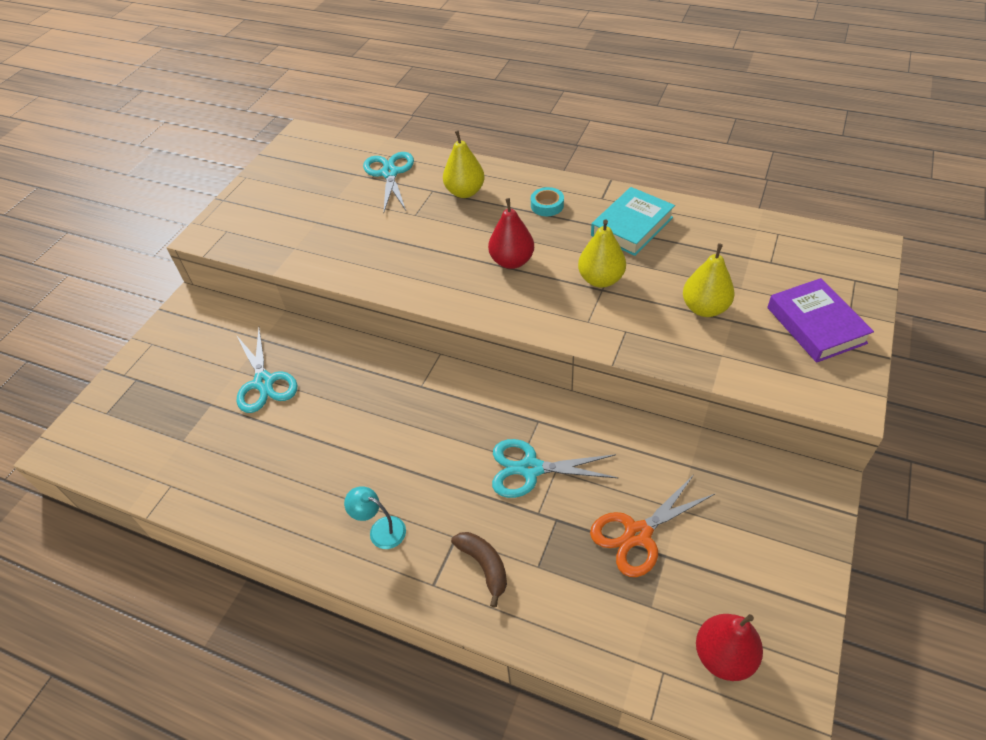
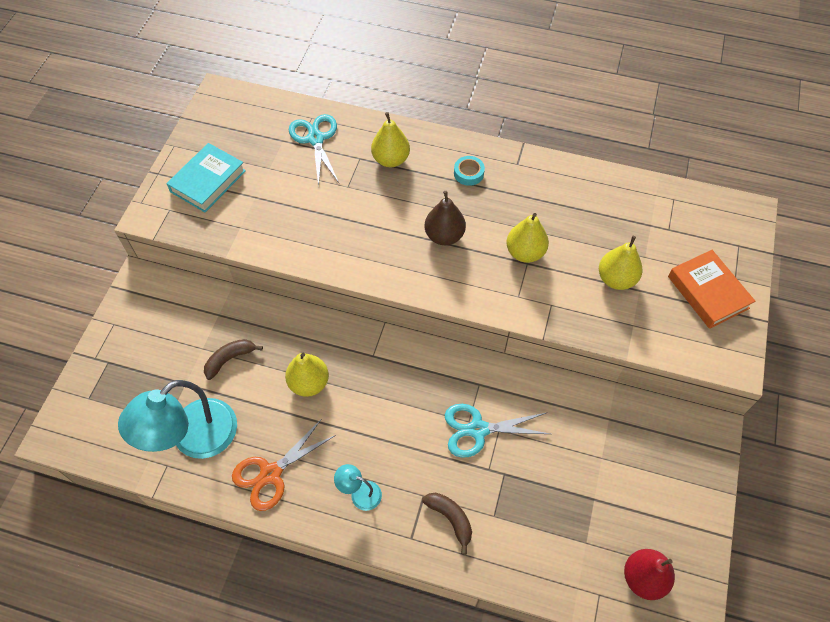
camera: 10 degrees left, 10 degrees up
turquoise scissors [237,329,298,413] -> brown banana [204,339,263,380]
red pear [488,198,534,269] -> brown pear [425,191,466,245]
orange scissors [590,475,715,577] -> orange scissors moved to [232,419,336,511]
turquoise book [591,187,675,256] -> turquoise book moved to [166,143,246,212]
purple book [767,278,874,363] -> orange book [668,250,755,329]
none -> turquoise lamp [118,380,237,459]
none -> yellow pear [285,352,329,397]

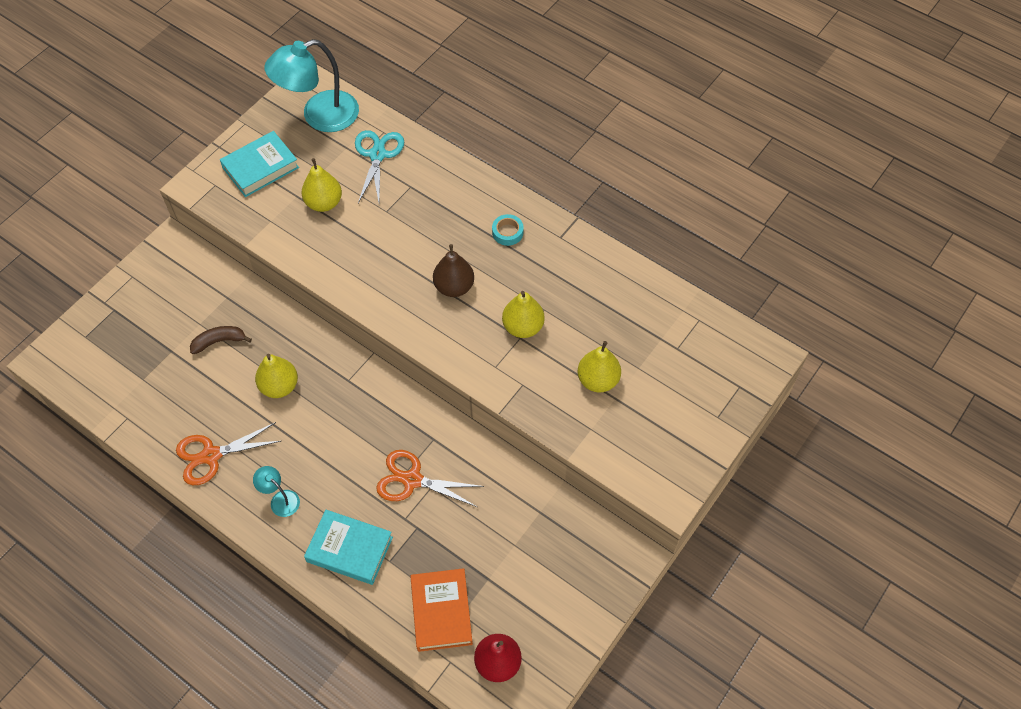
camera: 20 degrees right, 0 degrees up
turquoise lamp [118,380,237,459] -> turquoise lamp moved to [264,39,359,132]
yellow pear [371,112,410,167] -> yellow pear moved to [301,158,342,212]
brown banana [422,493,472,555] -> turquoise book [304,510,393,585]
turquoise scissors [445,404,550,458] -> orange scissors [376,450,484,507]
orange book [668,250,755,329] -> orange book moved to [410,568,473,652]

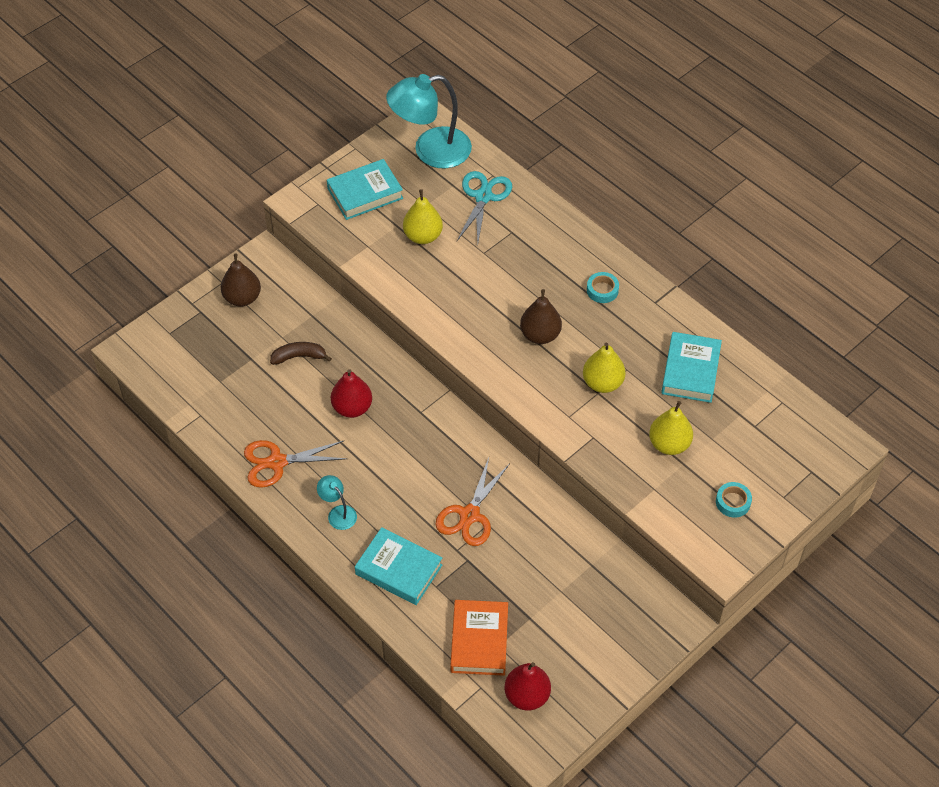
camera: 10 degrees right, 5 degrees down
yellow pear [255,354,298,398] -> red pear [331,369,372,418]
orange scissors [376,450,484,507] -> orange scissors turned 90 degrees counterclockwise [435,457,510,546]
none -> brown pear [221,253,261,306]
none -> turquoise book [661,332,722,403]
none -> turquoise tape [716,482,752,517]

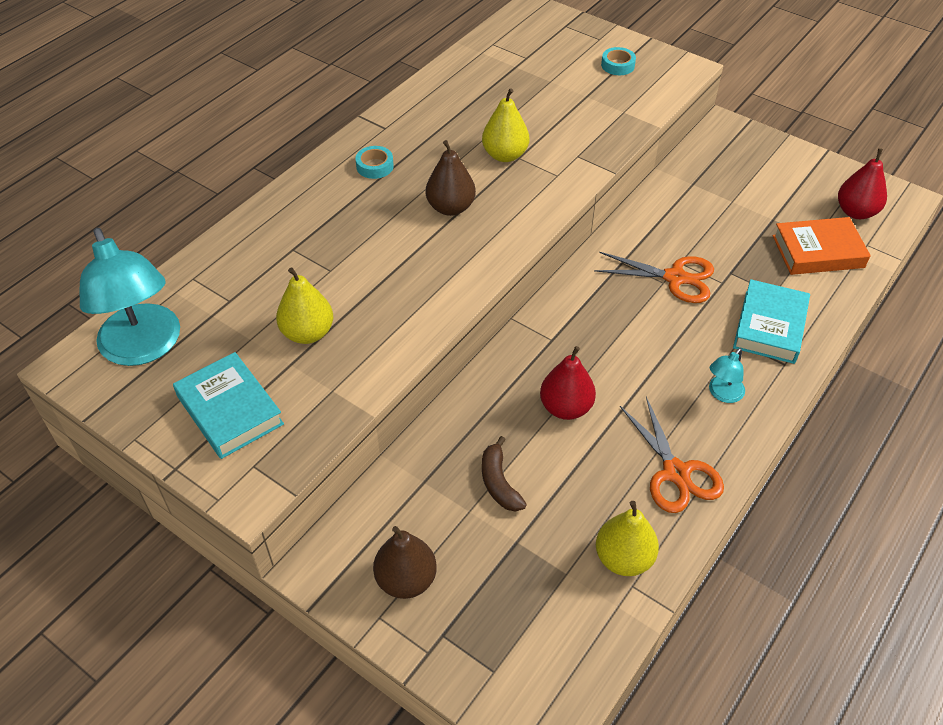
camera: 100 degrees left, 5 degrees down
turquoise scissors [457,171,512,244] -> none
yellow pear [649,401,693,455] -> yellow pear moved to [596,501,659,576]
turquoise book [661,332,722,403] -> none

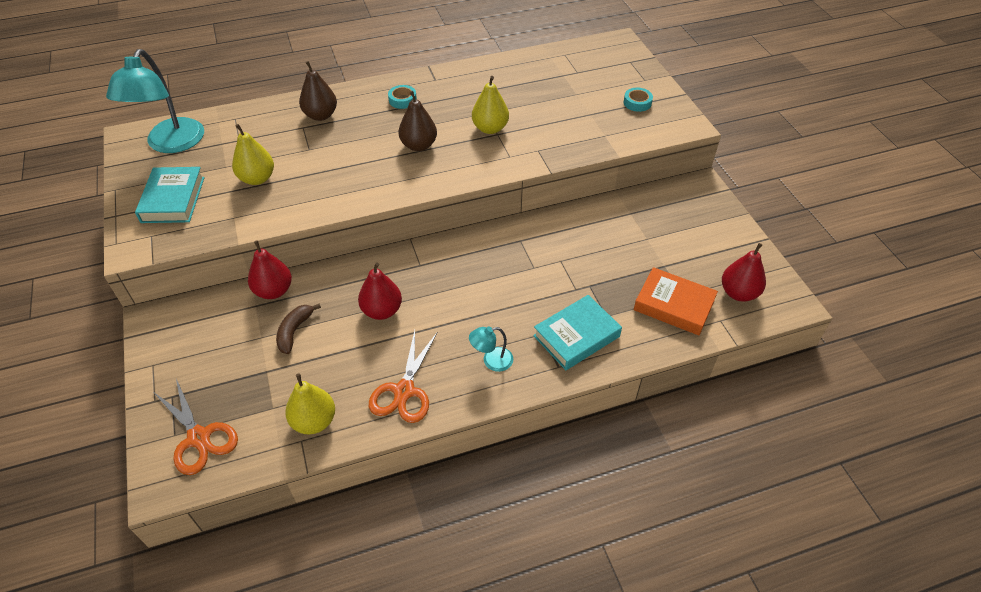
camera: 35 degrees right, 0 degrees up
brown pear [373,526,437,599] -> brown pear moved to [299,61,337,121]
orange scissors [594,252,714,303] -> orange scissors moved to [153,379,238,475]
none -> red pear [248,240,292,299]

